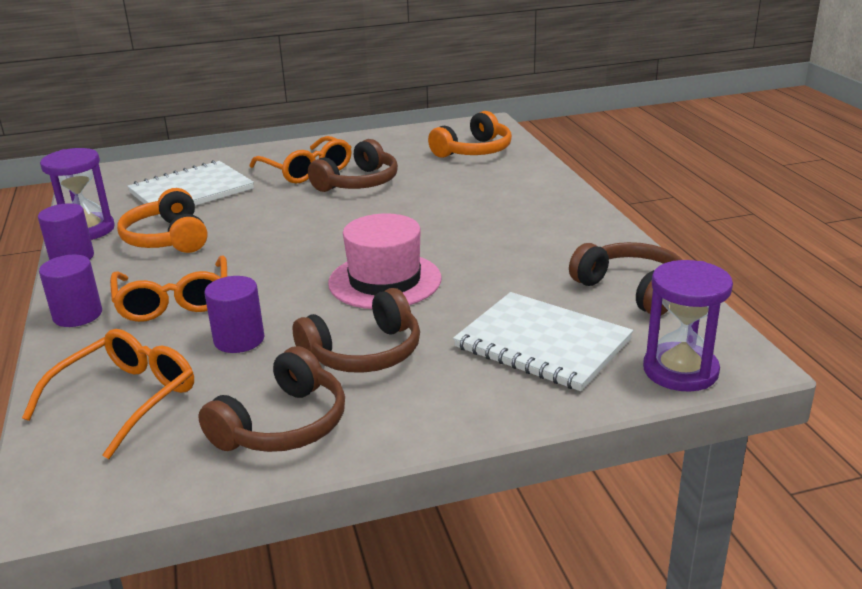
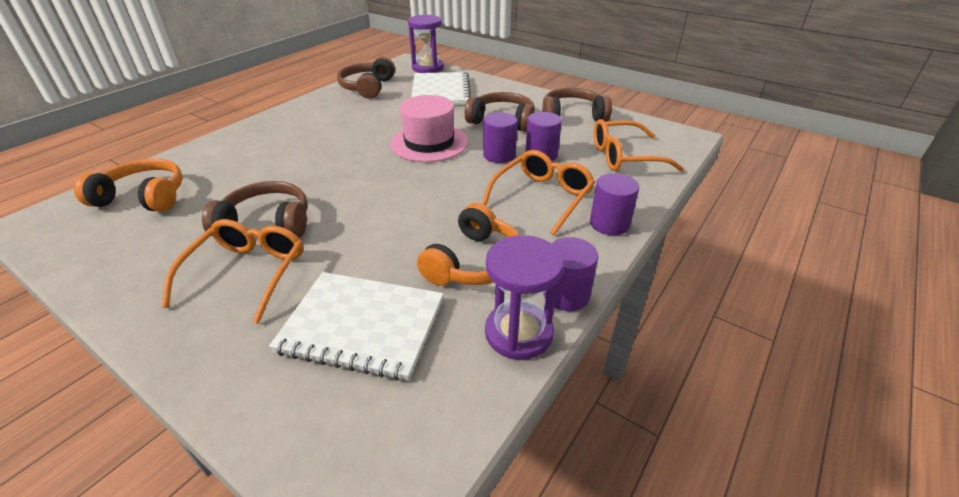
camera: 130 degrees left, 10 degrees up
none -> purple cylinder [483,112,518,163]

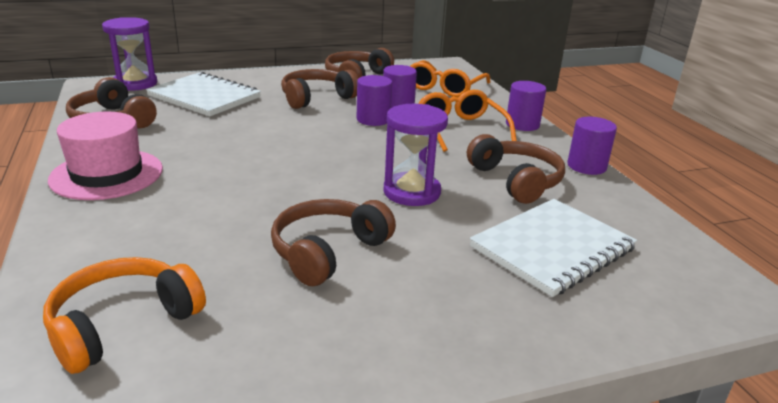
camera: 55 degrees left, 10 degrees down
orange glasses [161,219,303,324] -> none
pink hat [390,95,468,162] -> pink hat moved to [48,111,163,200]
orange headphones [417,203,519,286] -> brown headphones [467,134,565,204]
purple hourglass [485,235,564,360] -> purple hourglass moved to [383,104,448,206]

